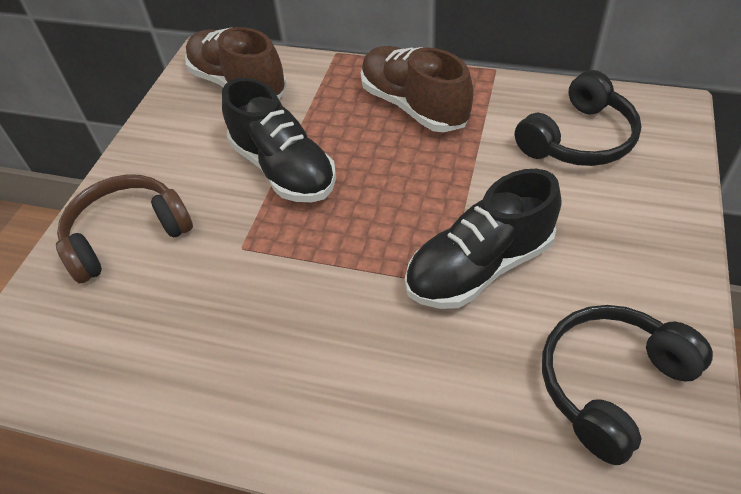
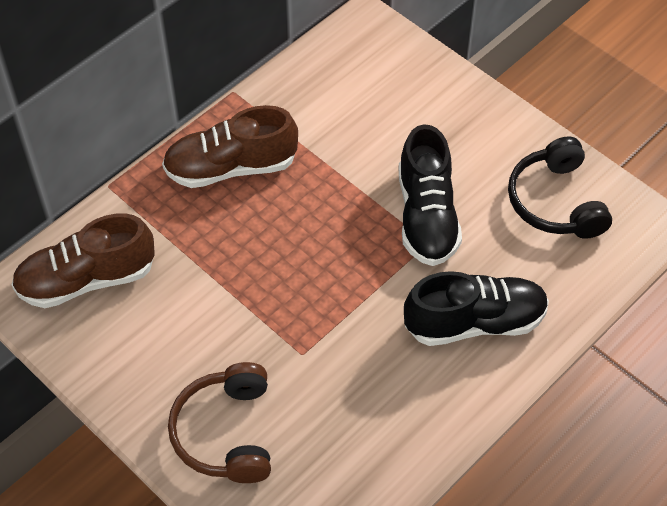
camera: 65 degrees left, 5 degrees up
black shoe [222,77,336,202] -> black shoe moved to [404,271,549,346]
black headphones [515,70,642,166] -> none

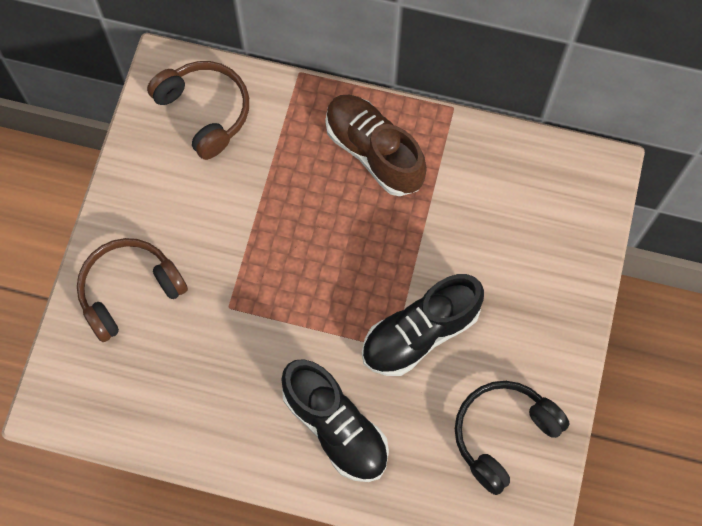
camera: 60 degrees right, 15 degrees up
brown shoe [11,213,155,308] -> brown headphones [147,61,249,160]

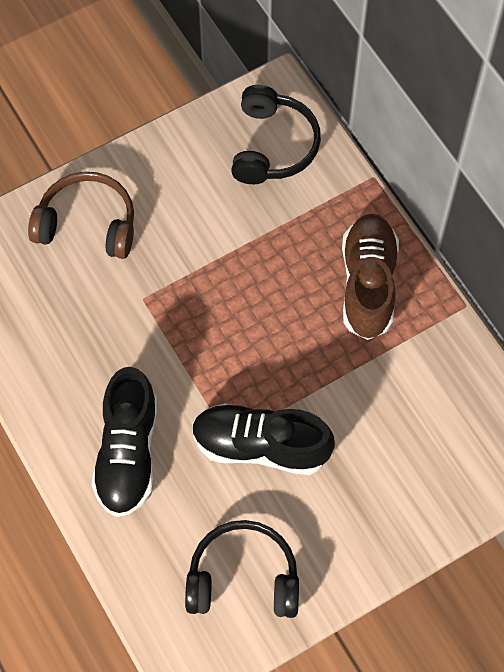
camera: 45 degrees right, 5 degrees down
brown headphones [147,61,249,160] -> black headphones [231,85,321,184]

